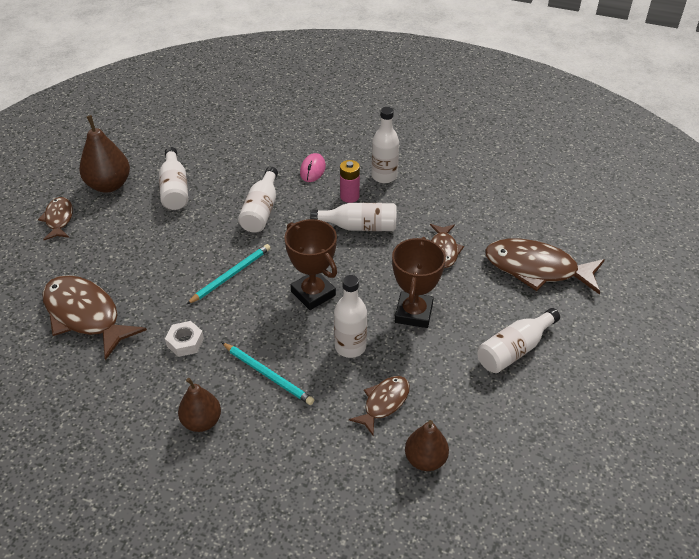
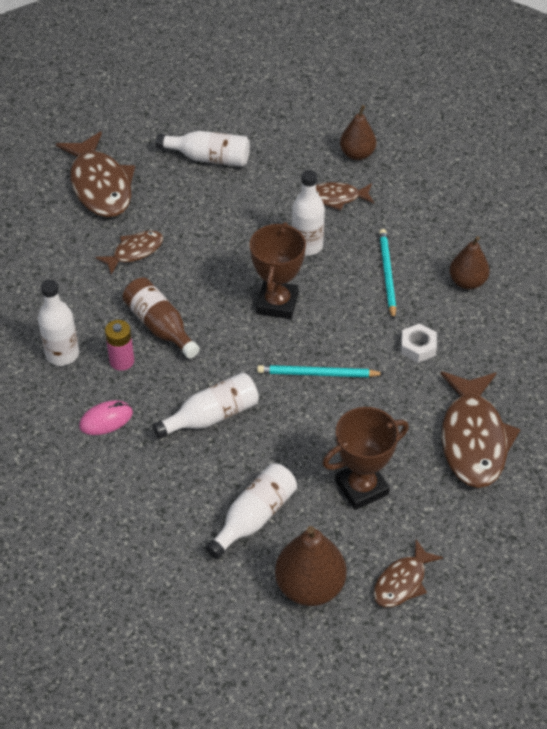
camera: 130 degrees left, 5 degrees up
white bottle [310,203,396,231] -> brown bottle [123,278,200,359]
brown trophy [392,237,446,328] -> brown trophy moved to [322,407,409,510]

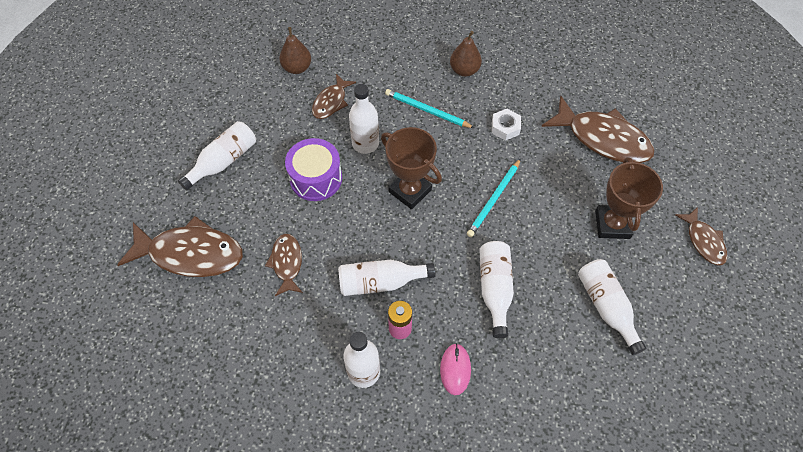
camera: 60 degrees left, 10 degrees up
brown bottle [123,278,200,359] -> white bottle [338,260,436,296]
brown pear [275,526,346,606] -> none
none -> purple drum [285,138,342,201]

